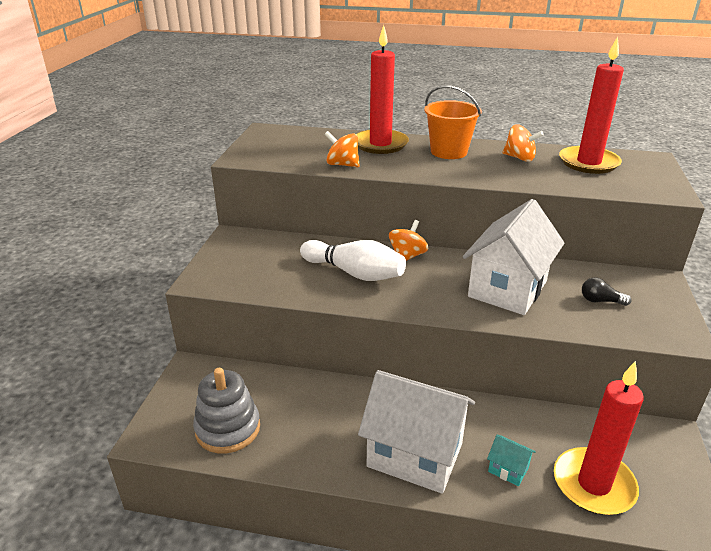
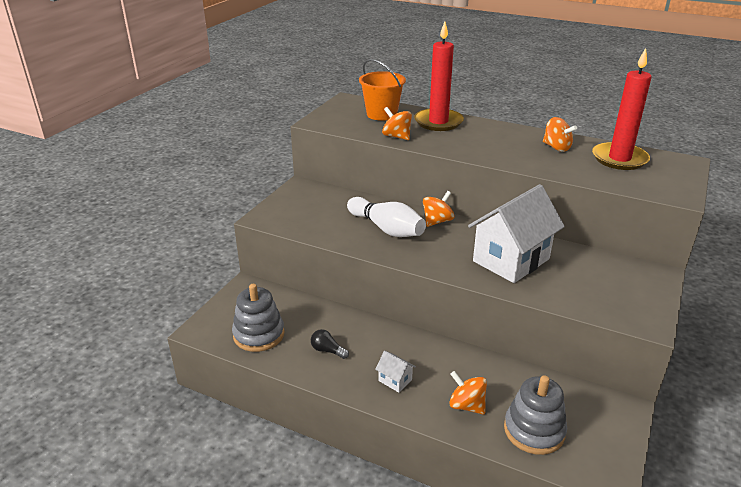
camera: 15 degrees right, 0 degrees up
white house [358,370,475,494] -> white house [375,351,416,393], size x0.40
orange bucket [424,85,482,159] -> orange bucket moved to [359,59,406,121]
turquoise house [487,434,536,486] -> orange spinning top [449,371,487,415]
red candle [554,361,644,515] -> grey stacking toy [504,375,567,455]
black light bulb [582,277,632,306] -> black light bulb moved to [311,329,349,359]

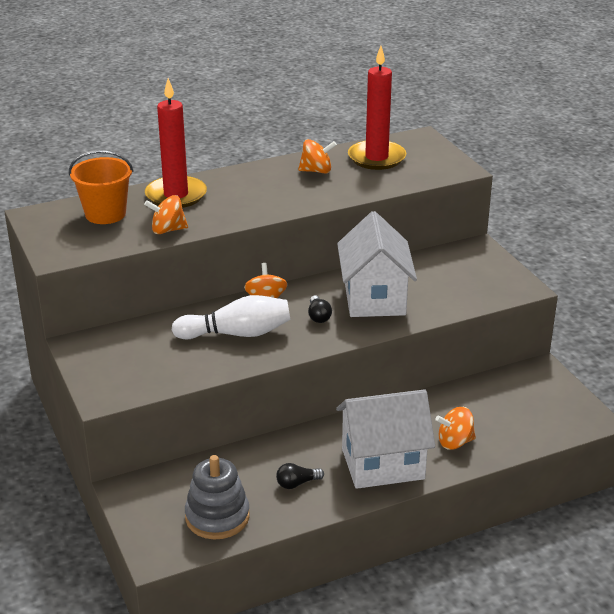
camera: 50 degrees left, 0 degrees up
white house [375,351,416,393] -> white house [336,389,435,489], size x2.49
grey stacking toy [504,375,567,455] -> none
none -> black light bulb [308,295,332,323]

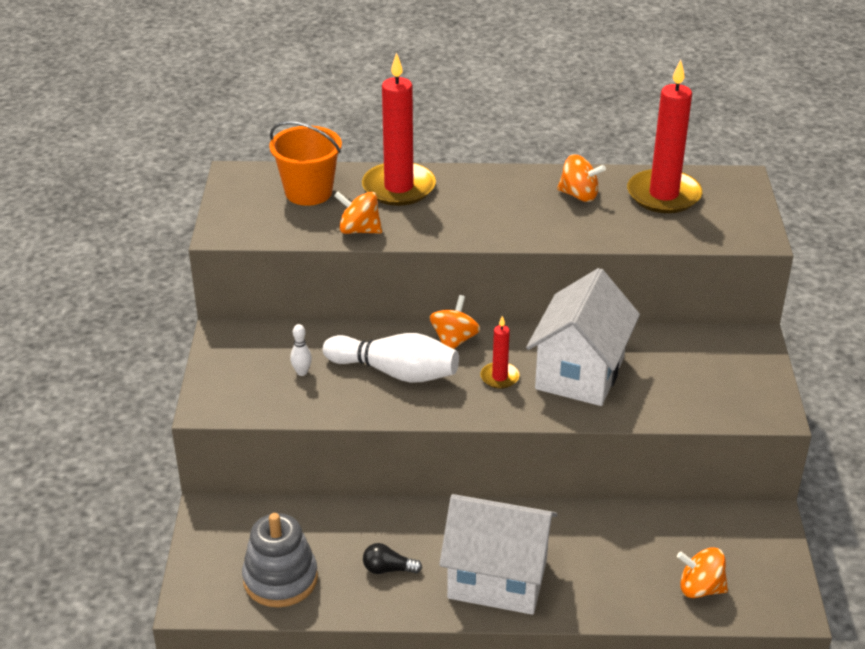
camera: 25 degrees right, 5 degrees up
black light bulb [308,295,332,323] -> red candle [480,316,520,389]
orange spinning top [436,407,476,450] -> orange spinning top moved to [677,547,728,598]
none -> white bowling pin [290,324,312,376]

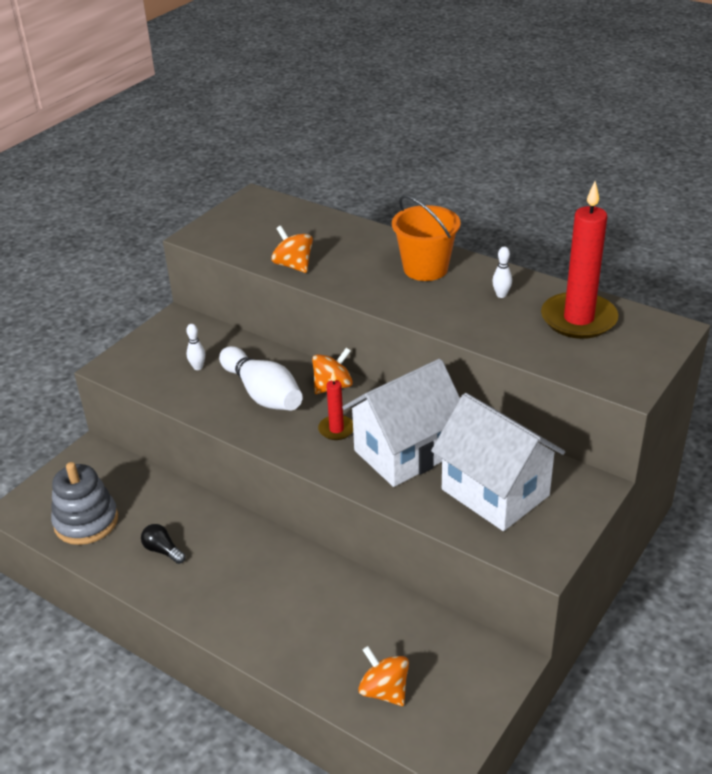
camera: 35 degrees right, 0 degrees up
orange bucket [269,121,342,206] -> orange bucket moved to [392,195,461,281]
red candle [362,52,436,206] -> none
white house [439,494,558,615] -> white house moved to [431,393,565,531]
orange spinning top [557,155,606,202] -> white bowling pin [492,247,512,298]

